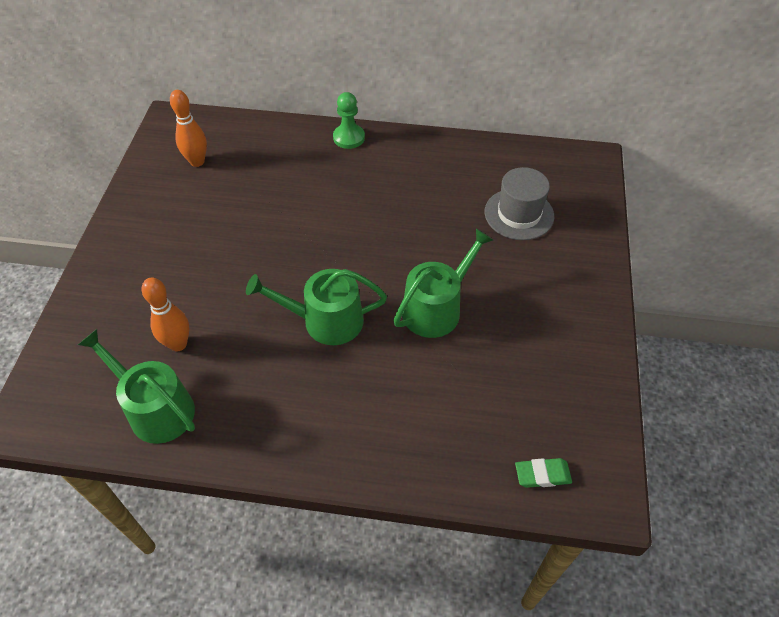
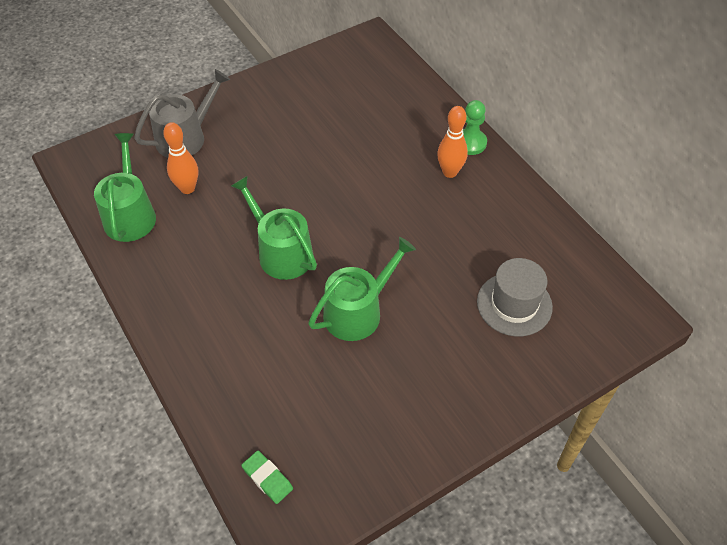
camera: 50 degrees right, 0 degrees up
orange bowling pin [170,90,207,167] -> orange bowling pin moved to [437,106,468,178]
green watering can [393,228,493,338] -> green watering can turned 45 degrees counterclockwise [308,237,416,341]
none -> grey watering can [134,69,230,158]

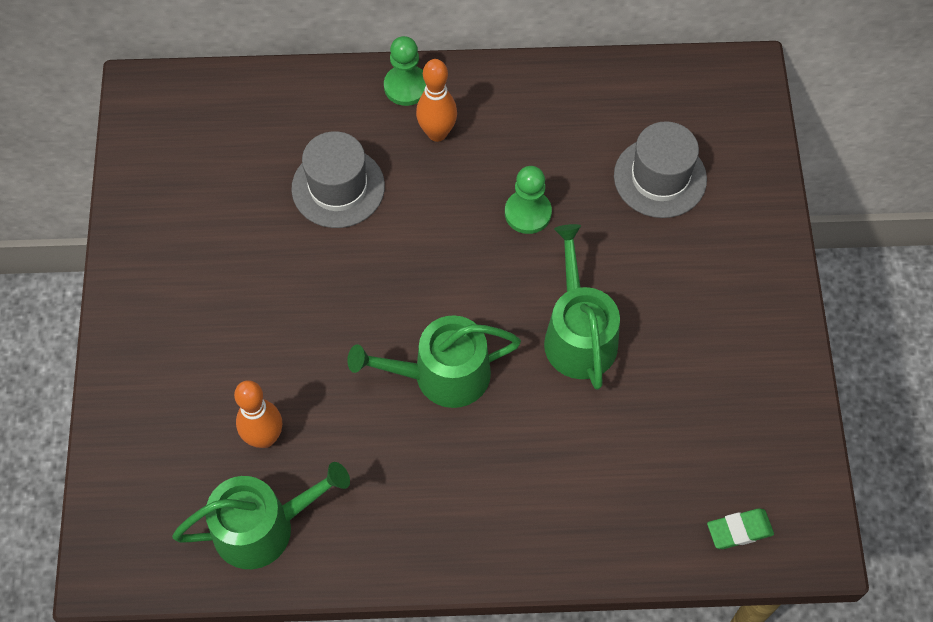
camera: 60 degrees left, 10 degrees up
green watering can [94,133,156,242] -> green watering can turned 135 degrees clockwise [172,462,350,569]
grey watering can [134,69,230,158] -> none
none -> grey hat [291,131,385,228]
none -> green pawn [505,166,552,234]

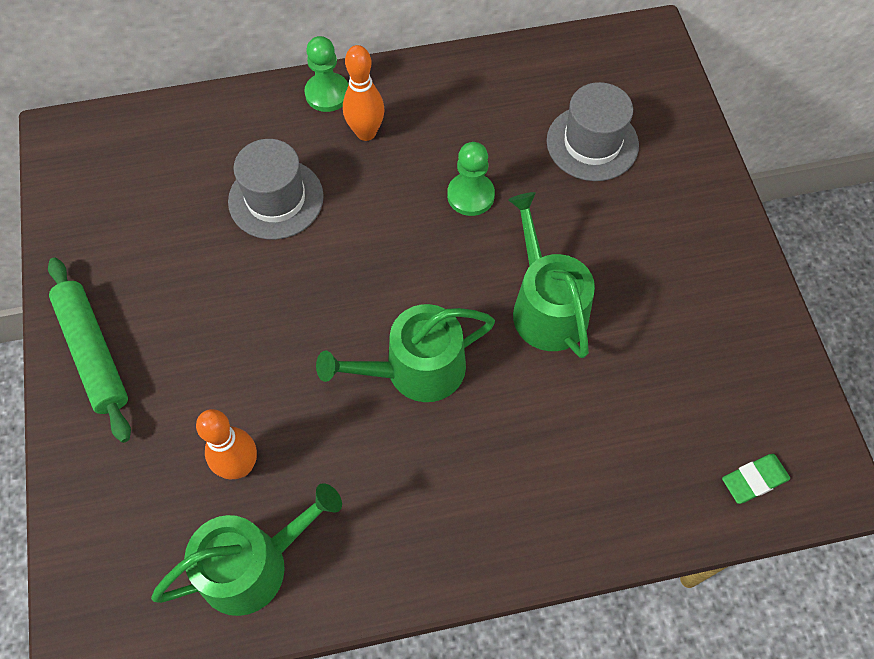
camera: 10 degrees left, 0 degrees up
none -> green rolling pin [48,258,131,443]

